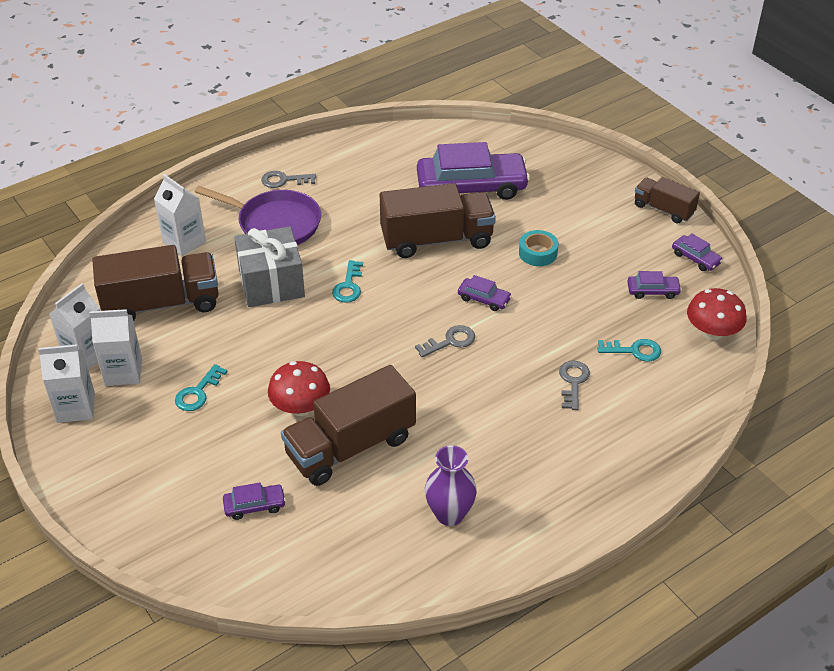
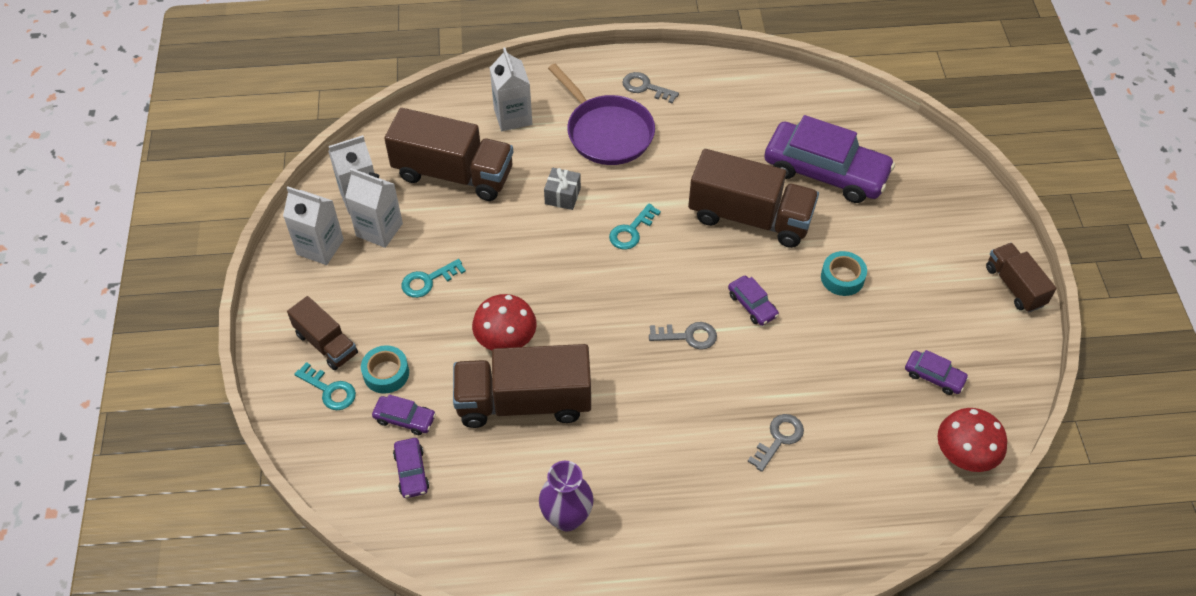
camera: 30 degrees right, 10 degrees up
grey gift [234,226,305,307] -> grey gift [544,167,581,210], size x0.49
turquoise key [597,339,661,361] -> turquoise key moved to [294,362,356,410]
purple car [672,233,723,271] -> purple car moved to [393,438,429,498]
none -> brown truck [287,296,358,370]
none -> turquoise tape [361,345,409,394]

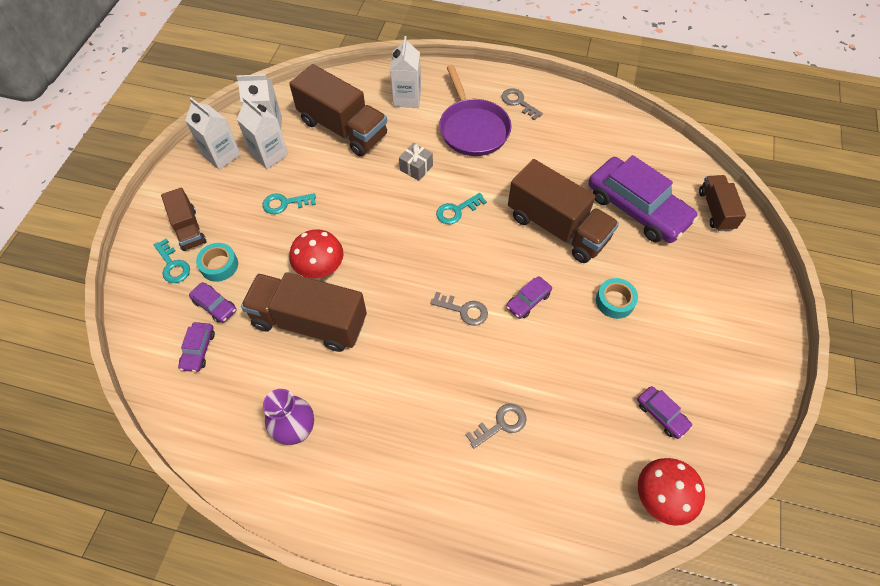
camera: 20 degrees right, 5 degrees up
purple car [728,276,779,326] -> purple car turned 60 degrees clockwise [506,276,552,319]
brown truck [986,243,1056,313] -> brown truck moved to [699,175,746,231]

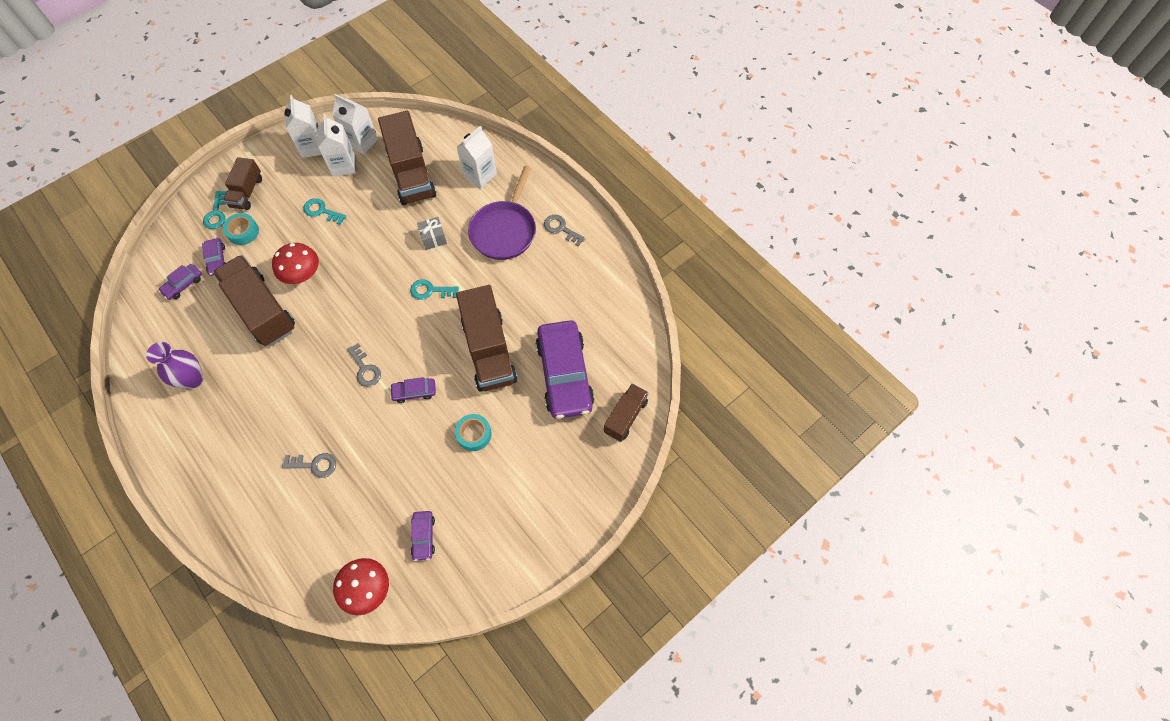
camera: 35 degrees right, 5 degrees up
grey key [501,88,543,120] -> grey key turned 45 degrees counterclockwise [544,215,586,246]

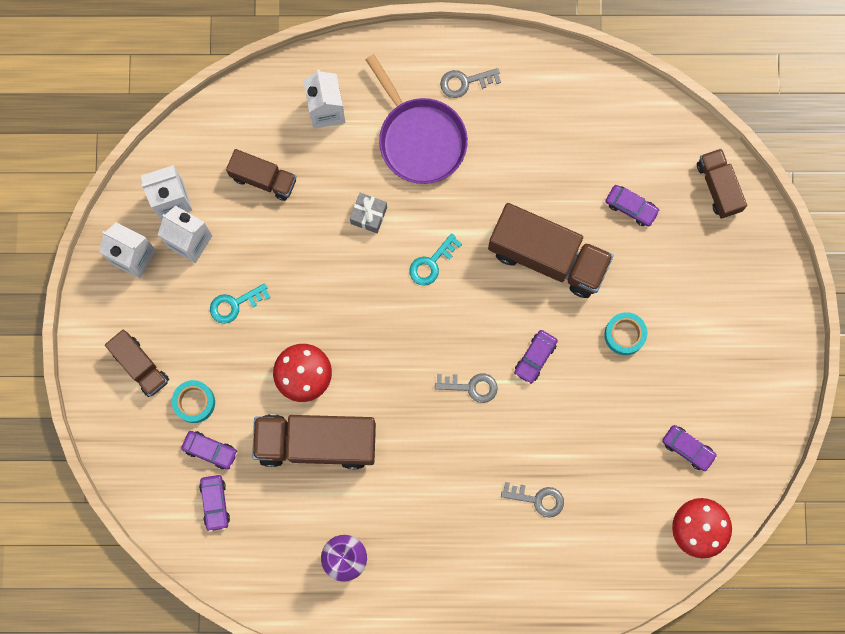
camera: 50 degrees left, 15 degrees up
turquoise key [203,191,227,229] -> none
grey key [282,453,336,478] -> grey key turned 60 degrees clockwise [501,482,564,518]
brown truck [378,111,436,205] -> brown truck [226,149,297,201], size x0.56
purple car [536,320,594,419] -> purple car [606,185,660,226], size x0.43

